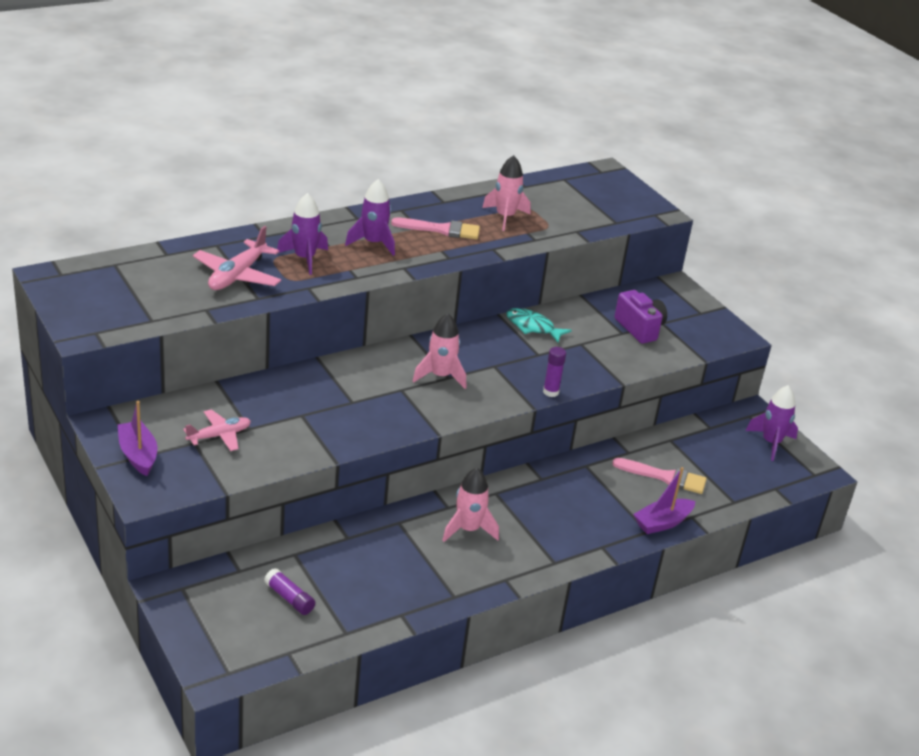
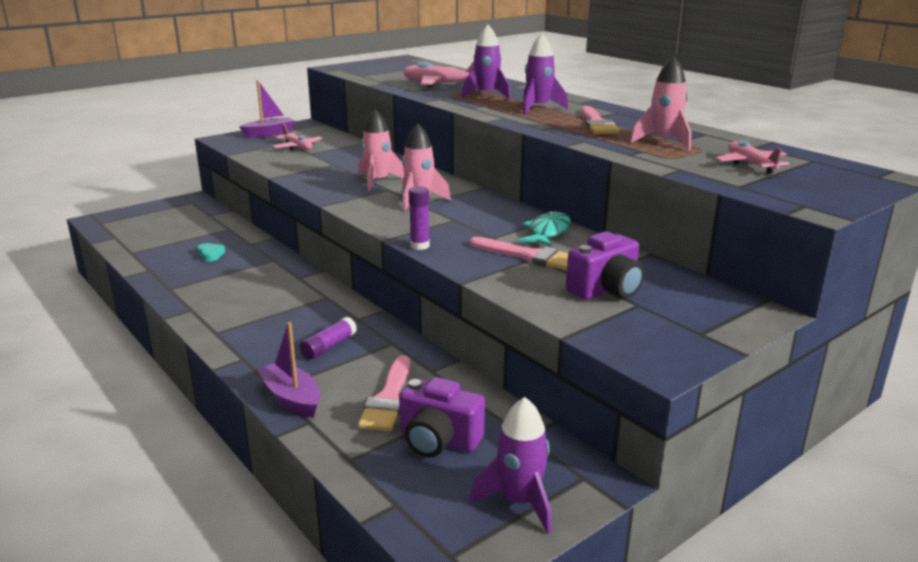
camera: 85 degrees right, 10 degrees down
purple glue stick [264,568,315,615] -> purple glue stick moved to [300,317,357,360]
pink rocket [442,468,499,542] -> pink rocket moved to [358,109,404,192]
none -> turquoise heart [197,243,225,262]
none -> purple camera [399,377,485,457]
none -> pink brush [470,237,568,271]
none -> pink plane [715,140,790,174]

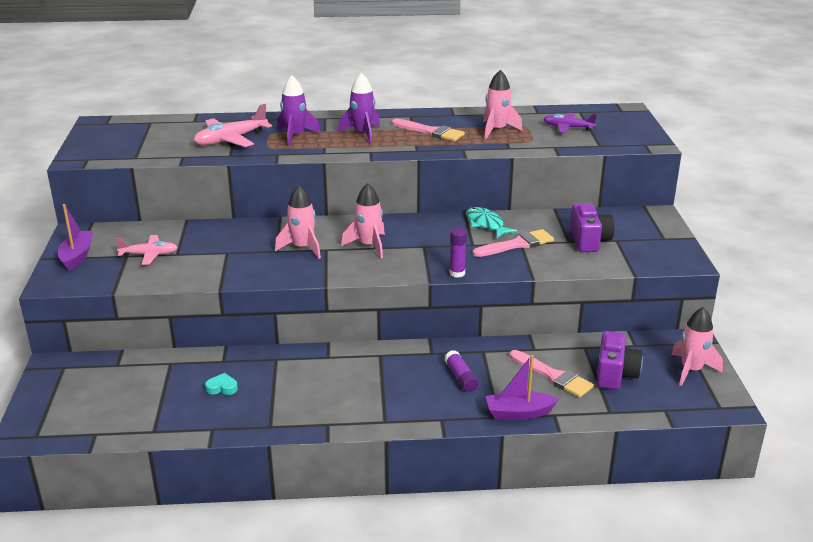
camera: 55 degrees left, 5 degrees up
purple camera [399,377,485,457] -> purple camera turned 45 degrees counterclockwise [596,331,643,390]
purple rocket [470,397,552,534] -> pink rocket [671,307,723,386]
pink plane [715,140,790,174] -> purple plane [544,113,597,133]

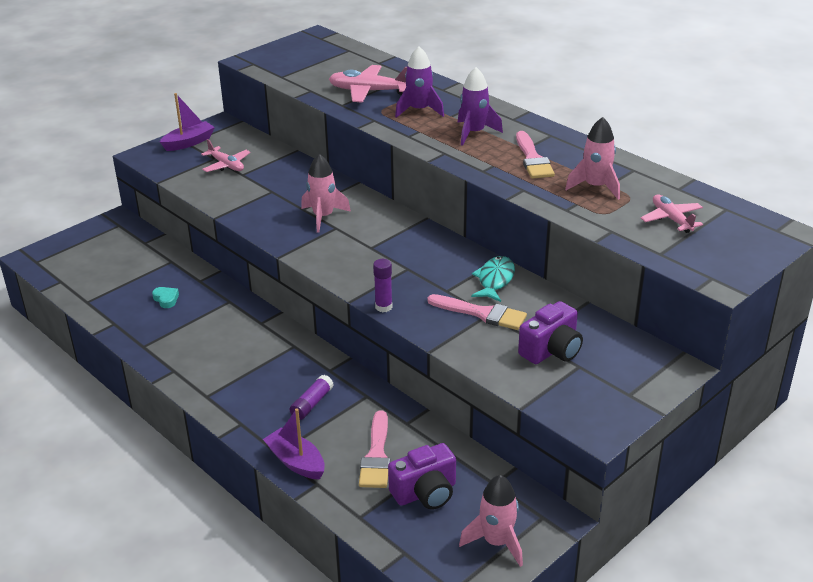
camera: 50 degrees right, 5 degrees up
pink rocket [341,183,385,258] -> none
purple plane [544,113,597,133] -> pink plane [641,195,703,233]

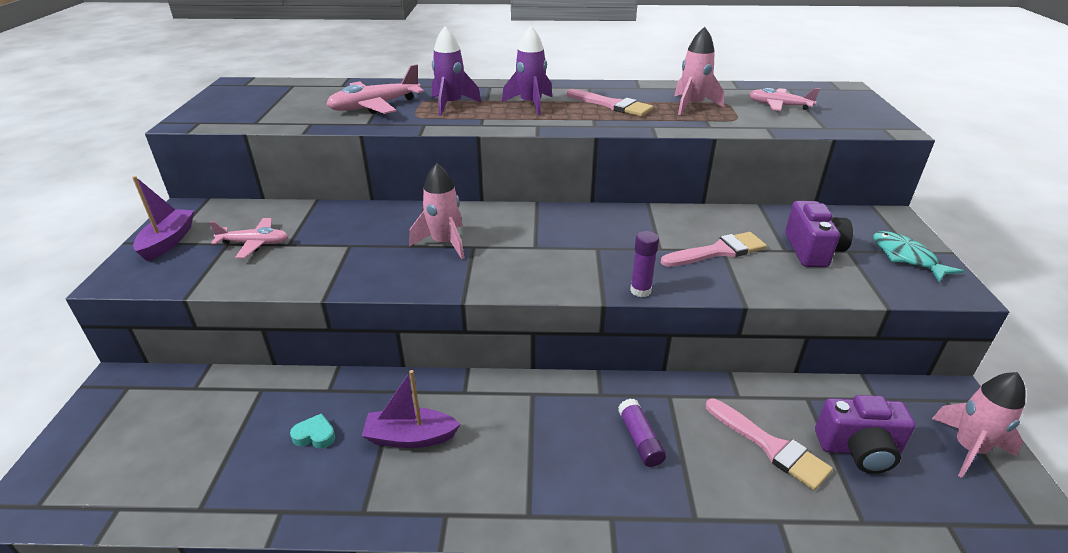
camera: 45 degrees left, 0 degrees up
purple boat [263,408,325,480] -> purple boat moved to [362,370,461,448]
purple camera [388,443,456,510] -> purple camera turned 75 degrees clockwise [815,395,916,474]
turquoise fish [471,256,515,302] -> turquoise fish moved to [873,231,964,282]

